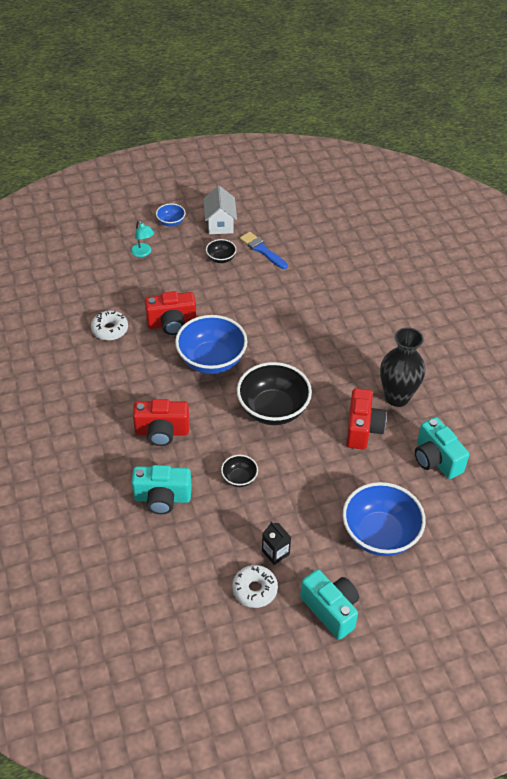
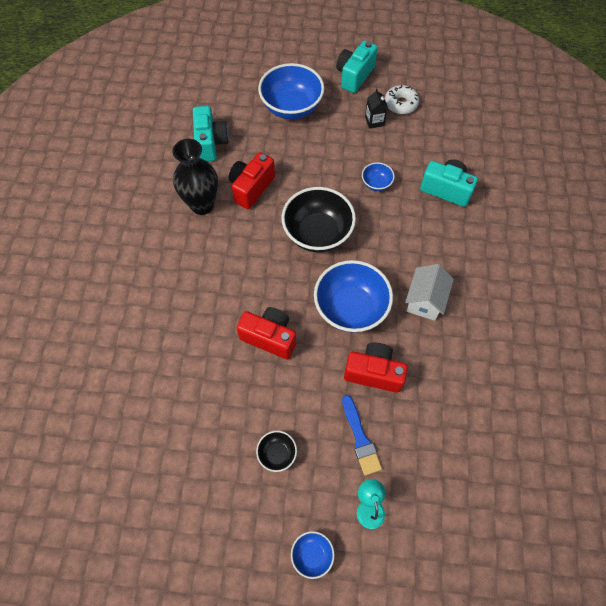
camera: 155 degrees left, 15 degrees up
white donut [91,311,128,341] -> none
red camera [133,399,190,446] -> red camera moved to [236,307,296,360]
white house [203,186,237,234] -> white house moved to [405,264,454,321]
black bowl [221,455,258,487] -> blue bowl [362,162,395,191]
blue brush [240,232,288,269] -> blue brush moved to [342,395,382,476]
turquoise camera [300,569,359,640] -> turquoise camera turned 45 degrees clockwise [336,40,378,93]

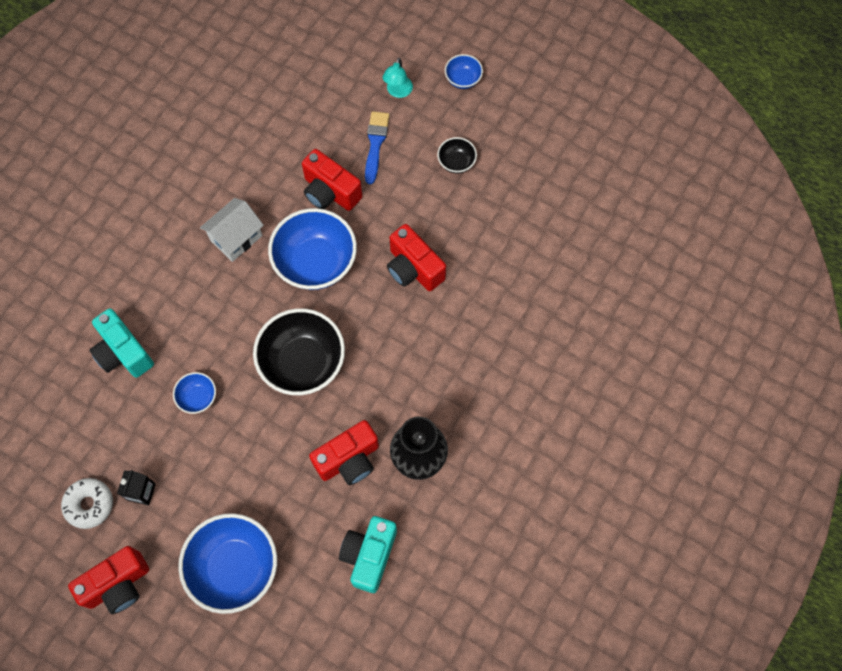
camera: 155 degrees left, 5 degrees up
turquoise camera [336,40,378,93] -> red camera [68,546,149,614]

